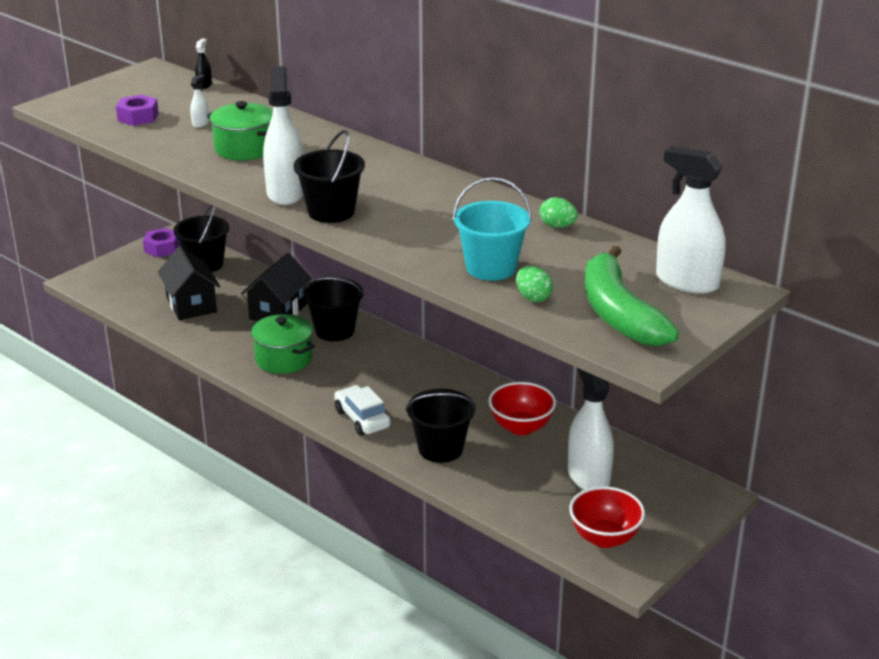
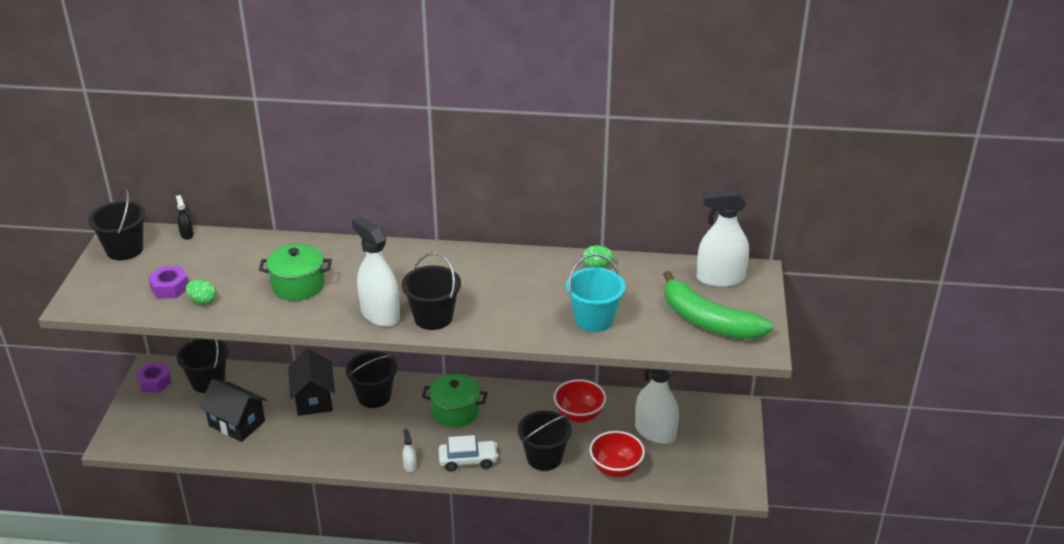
camera: 35 degrees left, 5 degrees up
white spray bottle [190,74,209,128] -> white spray bottle moved to [402,429,417,472]
green pot [251,314,315,374] -> green pot moved to [422,374,487,428]
white car [334,385,391,436] -> white car turned 150 degrees clockwise [438,435,499,471]
green egg [516,266,553,302] -> green egg moved to [186,279,217,305]
red bowl [569,486,645,548] -> red bowl moved to [590,431,645,477]
none -> black bucket [88,189,145,260]

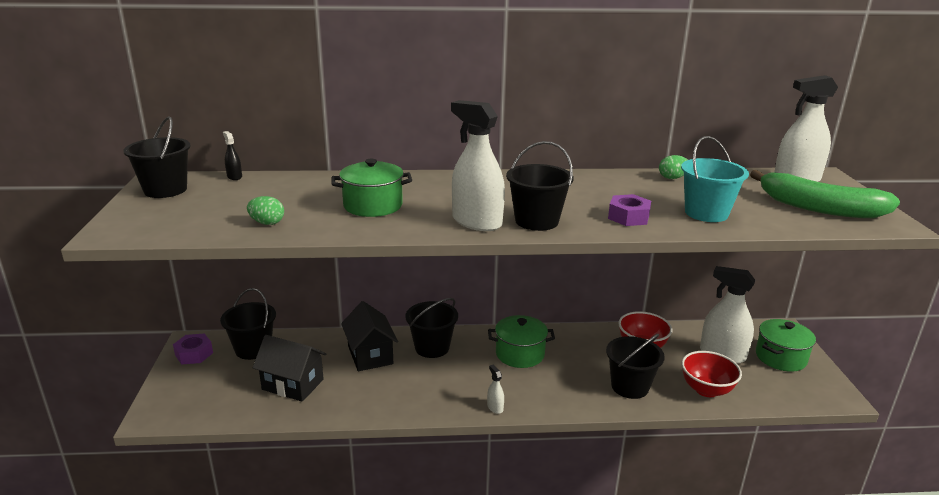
camera: 10 degrees left, 10 degrees down
purple nut [148,266,189,299] -> purple nut moved to [608,194,651,226]
white car [438,435,499,471] -> none
none -> green pot [756,319,816,372]

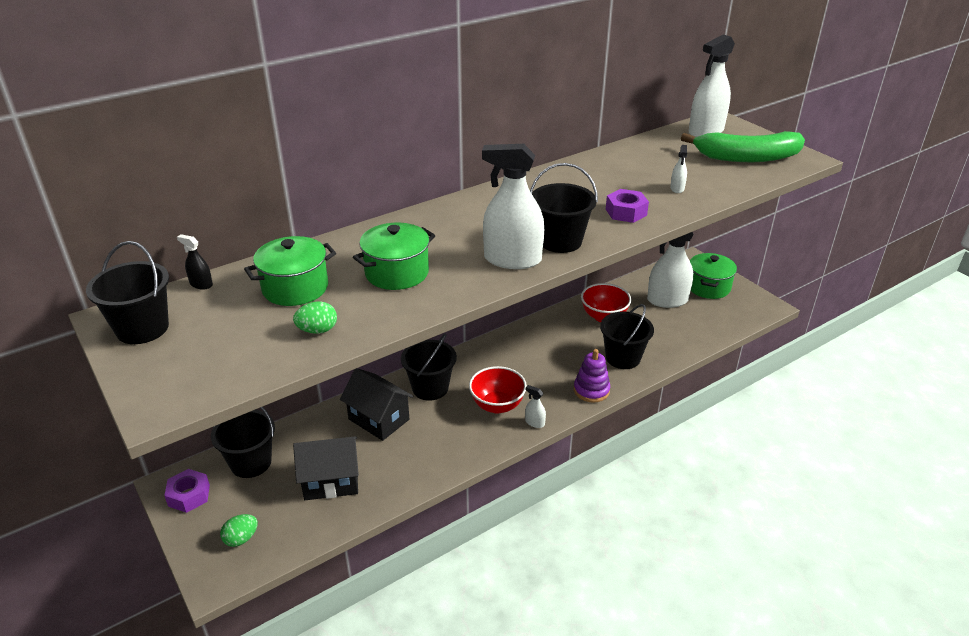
camera: 30 degrees left, 10 degrees up
green pot [488,315,555,368] -> green pot moved to [244,236,336,306]
green egg [659,155,688,179] -> green egg moved to [220,514,258,547]
turquoise bucket [681,136,749,222] -> white spray bottle [670,145,687,193]
red bowl [681,351,742,397] -> red bowl moved to [469,366,527,414]
none -> purple stacking toy [574,349,610,403]

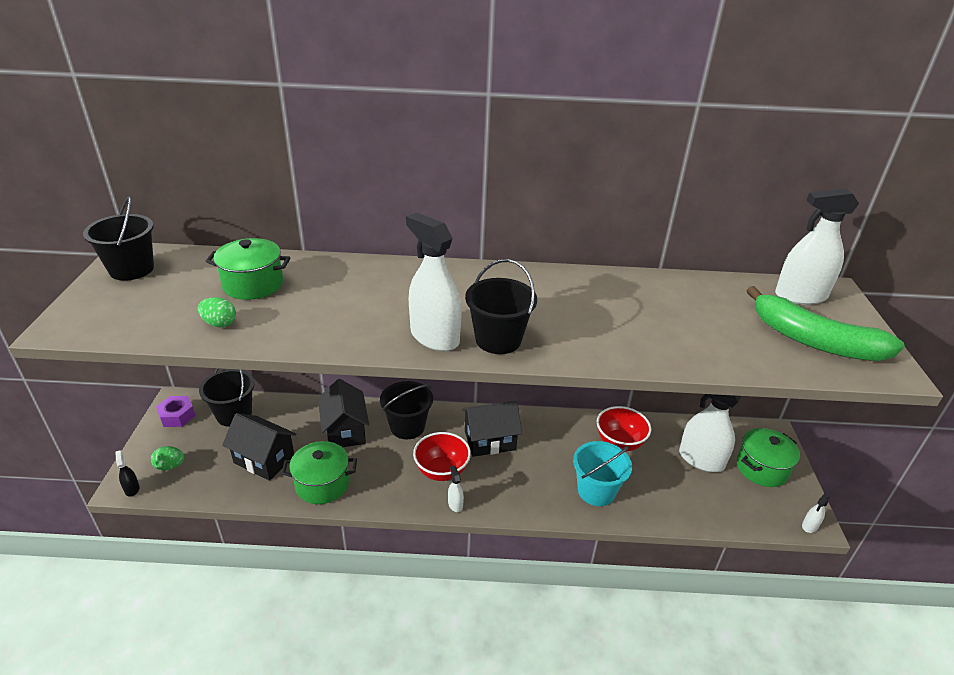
camera: 35 degrees right, 0 degrees up
black spray bottle [177,234,213,290] -> black spray bottle moved to [115,450,139,497]
green pot [353,223,435,290] -> green pot moved to [282,441,357,504]
purple stacking toy [574,349,610,403] -> none
black bucket [600,304,654,369] -> turquoise bucket [573,441,632,506]
purple nut [606,189,649,223] -> none
white spray bottle [670,145,687,193] -> white spray bottle moved to [802,493,830,533]
none -> black house [462,401,522,457]

